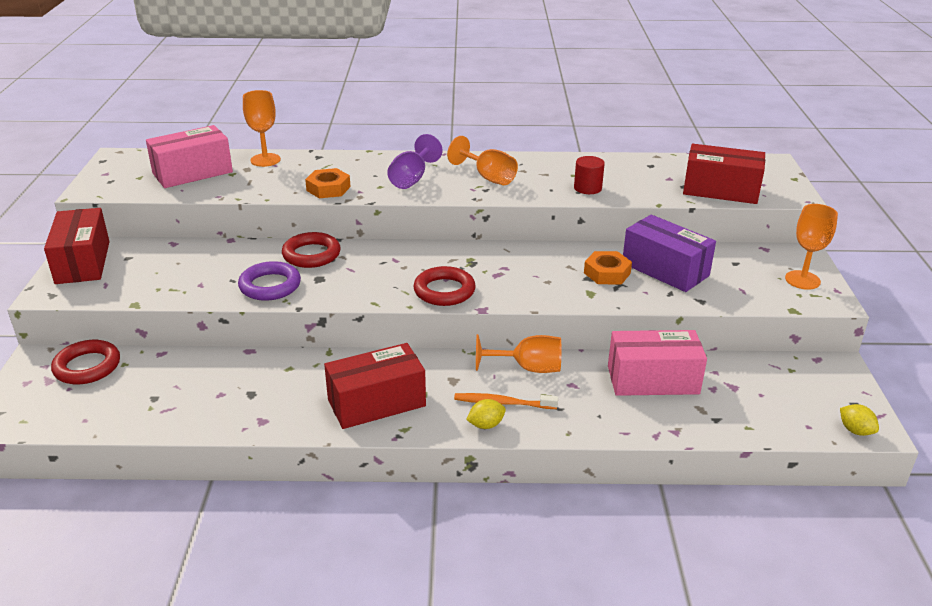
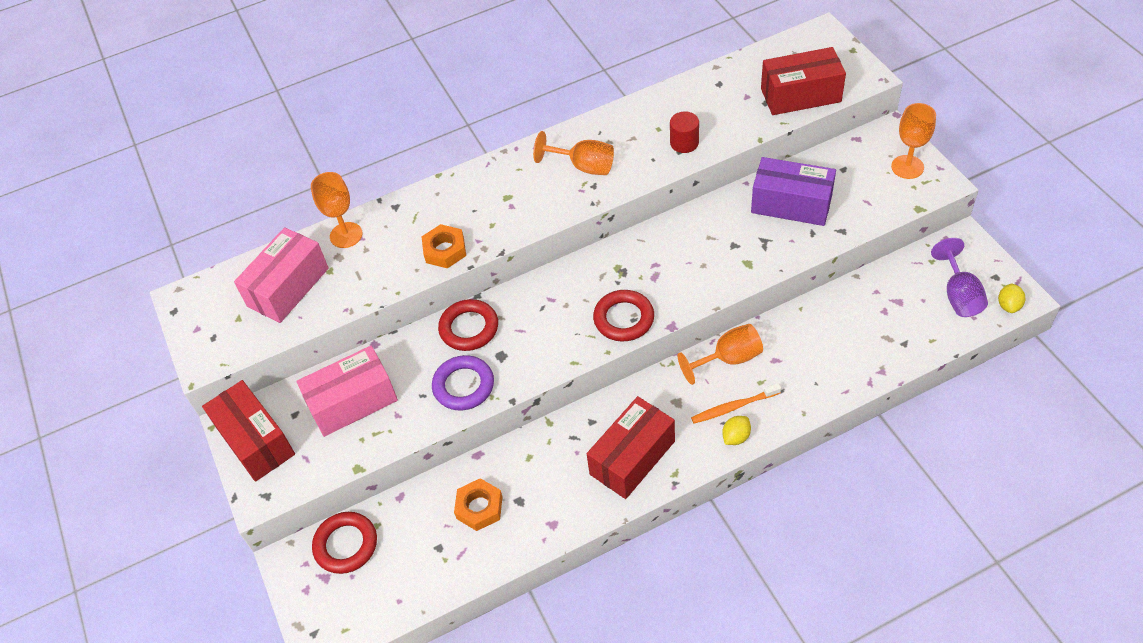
camera: 20 degrees left, 20 degrees up
purple goblet [387,134,442,189] -> purple goblet moved to [931,238,988,317]
orange nut [584,251,632,284] -> orange nut moved to [454,478,503,531]
pink box [608,330,707,396] -> pink box moved to [296,346,398,437]
yellow lemon [840,404,879,436] -> yellow lemon turned 75 degrees clockwise [998,283,1025,313]

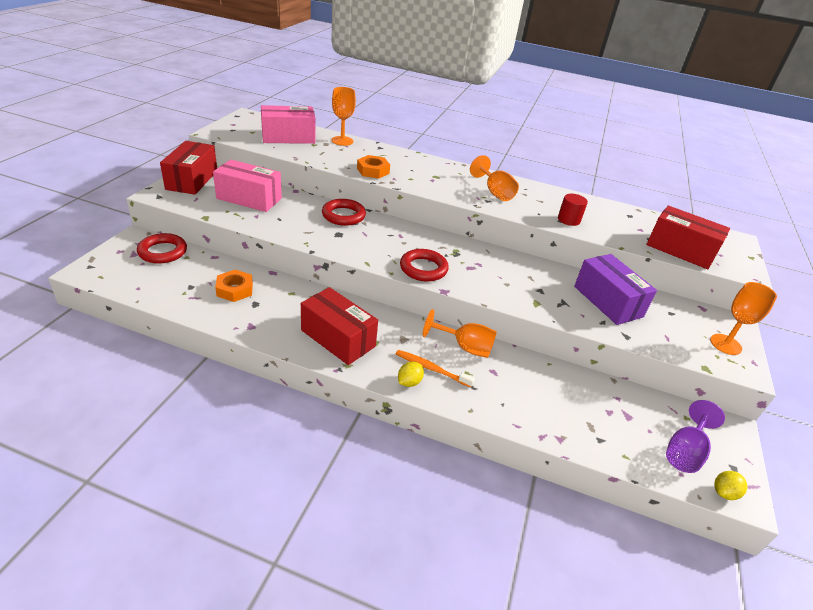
camera: 35 degrees right, 15 degrees down
purple ring [432,355,494,410] -> none
red box [587,396,675,499] -> red box turned 45 degrees clockwise [301,287,378,365]
yellow lemon [722,416,751,445] -> yellow lemon turned 45 degrees counterclockwise [398,362,424,387]

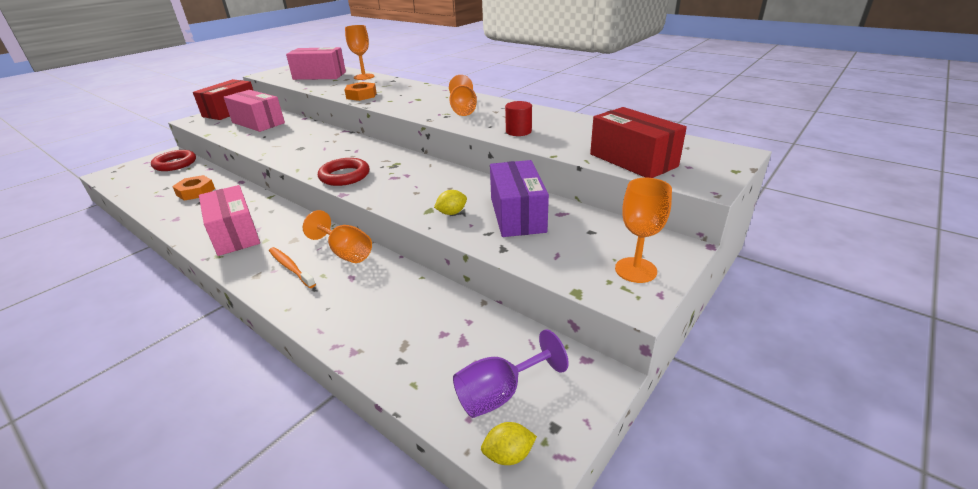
camera: 25 degrees right, 5 degrees down
red box [301,287,378,365] -> pink box [199,185,260,256]
red ring [322,199,366,226] -> none
yellow lemon [398,362,424,387] -> yellow lemon moved to [434,190,467,215]

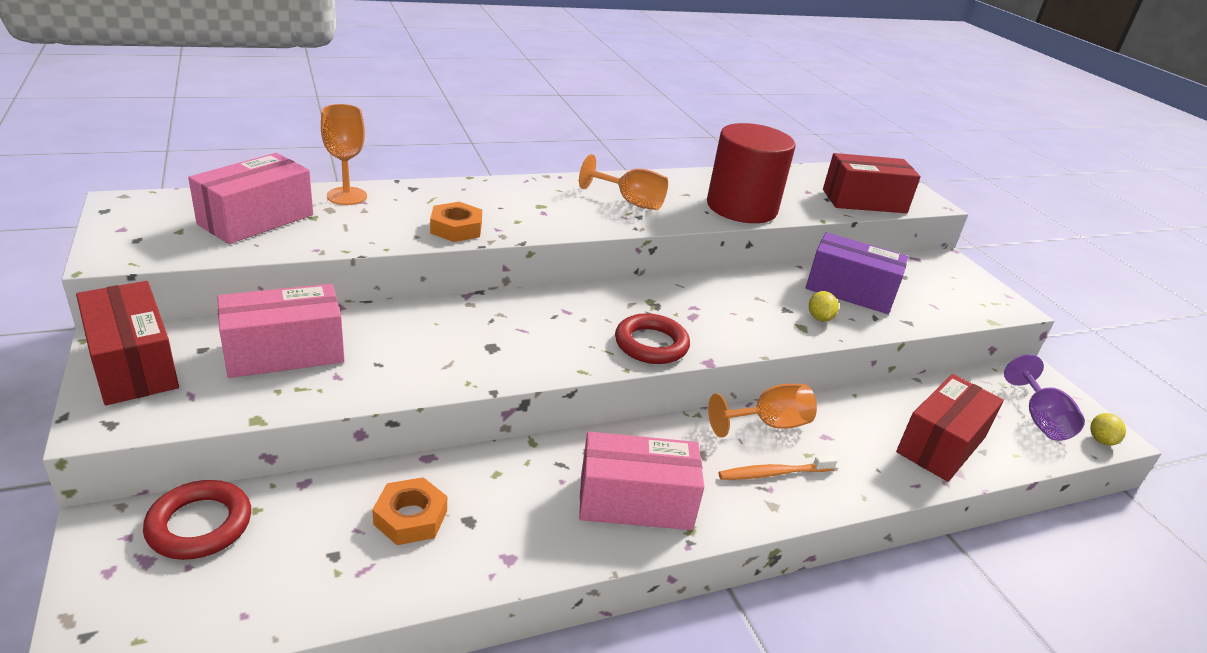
camera: 65 degrees left, 0 degrees up
red cylinder [505,101,532,136] -> red cylinder [707,123,795,223], size x2.29
orange goblet [615,178,672,283] -> none
none -> red box [896,374,1004,482]

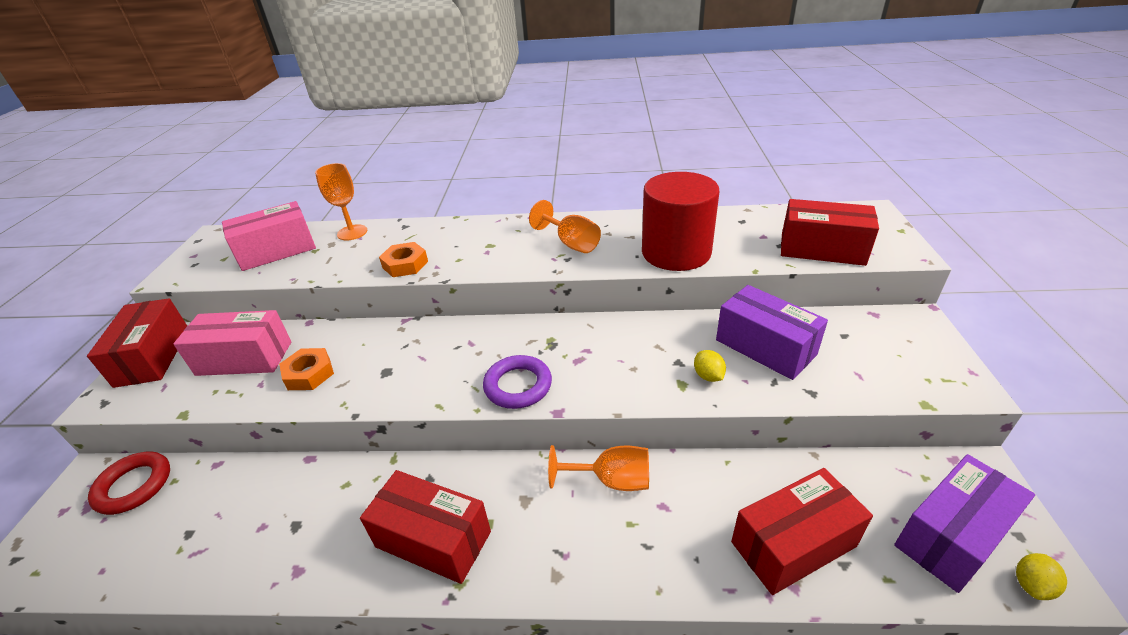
camera: 30 degrees right, 5 degrees up
orange nut [372,477,447,545] -> orange nut moved to [279,348,334,390]
pink box [579,432,704,530] -> red box [360,470,491,584]
red ring [615,313,690,364] -> purple ring [483,355,552,409]
orange toothbrush [718,455,837,480] -> none
yellow lemon [809,291,839,322] -> yellow lemon turned 45 degrees counterclockwise [694,350,726,382]
purple goblet [1004,354,1085,441] -> purple box [894,454,1035,593]

